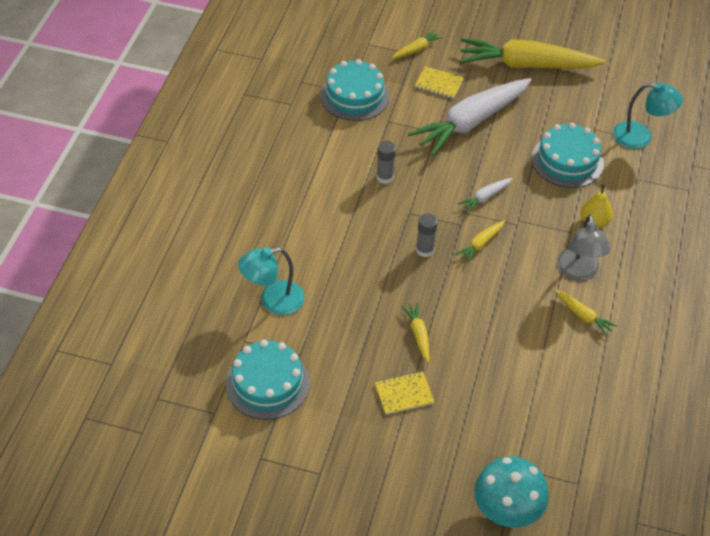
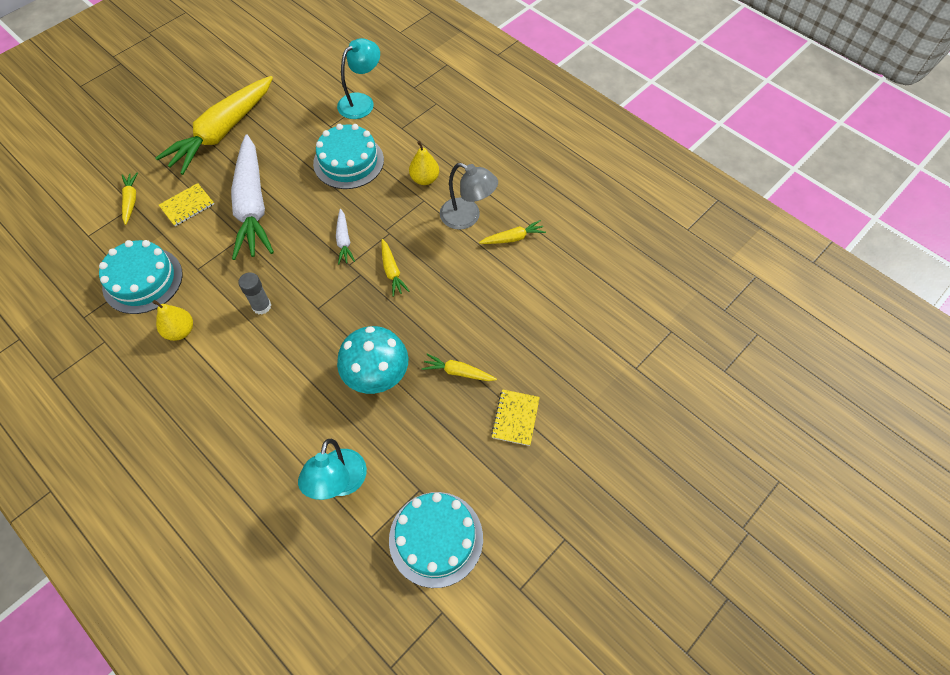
camera: 60 degrees left, 10 degrees up
grey glue stick [416,214,438,257] -> none
turquoise mushroom [474,456,549,528] -> turquoise mushroom moved to [337,326,408,394]
none -> yellow pear [152,300,193,341]

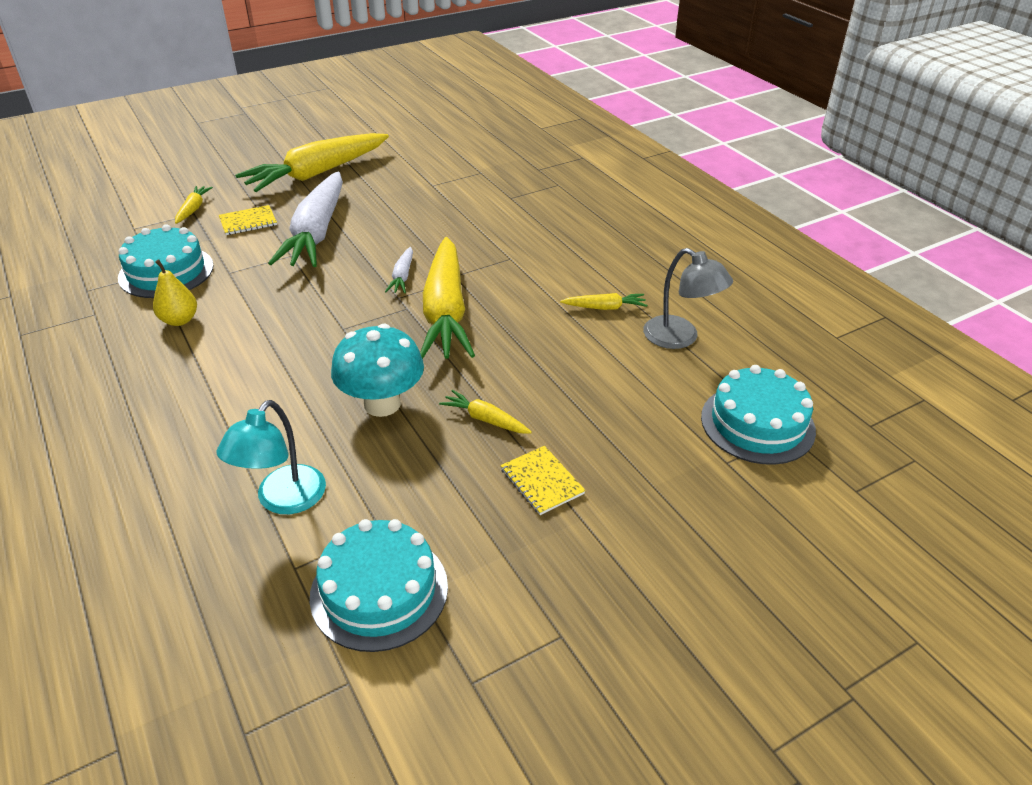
camera: 15 degrees right, 20 degrees down
grey glue stick [238,272,271,315] -> none
turquoise cake [313,124,384,189] -> turquoise cake moved to [701,365,816,465]
turquoise lamp [337,38,380,119] -> none
yellow carrot [381,239,409,296] -> yellow carrot [420,237,475,359], size x2.37
yellow pear [409,141,439,185] -> none
grey lamp [440,163,498,230] -> grey lamp moved to [643,248,733,349]
yellow notebook [491,389,540,446] -> yellow notebook turned 60 degrees counterclockwise [500,446,586,515]

